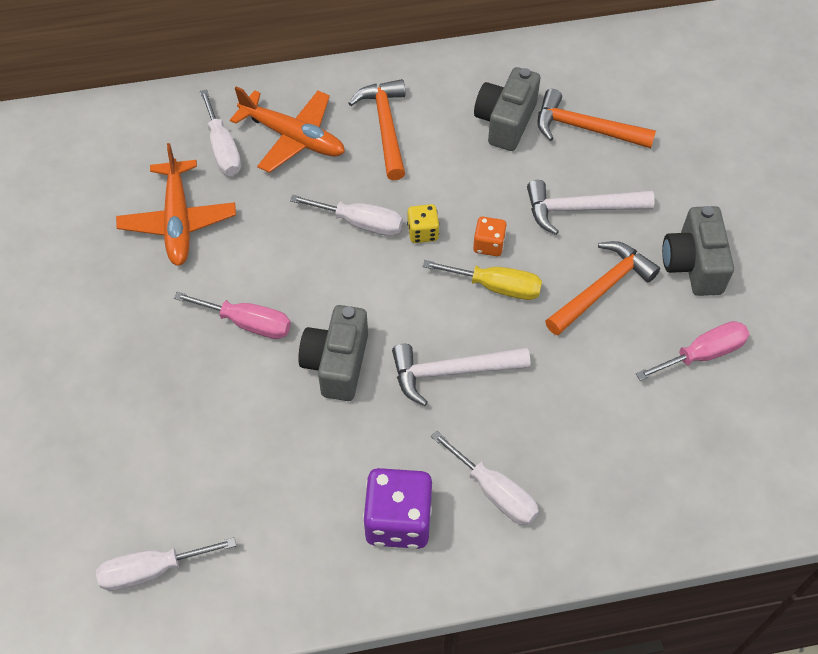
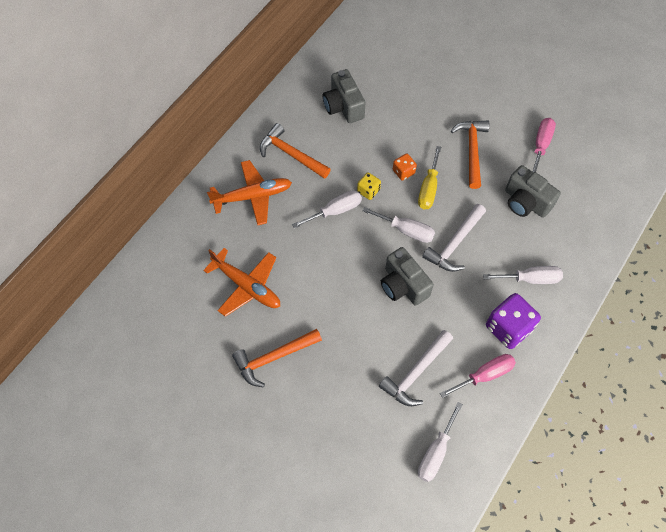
camera: 45 degrees left, 5 degrees up
pink screwdriver [174,292,291,339] -> pink screwdriver moved to [440,354,516,398]
white screwdriver [200,89,241,176] -> white screwdriver moved to [363,207,435,243]
yellow screwdriver [422,260,542,300] -> yellow screwdriver turned 135 degrees clockwise [418,146,441,209]
white hammer [527,180,655,235] -> white hammer moved to [379,330,453,406]
orange hammer [537,89,656,148] -> orange hammer moved to [232,329,322,388]
grey camera [662,206,734,296] -> grey camera moved to [505,165,561,218]

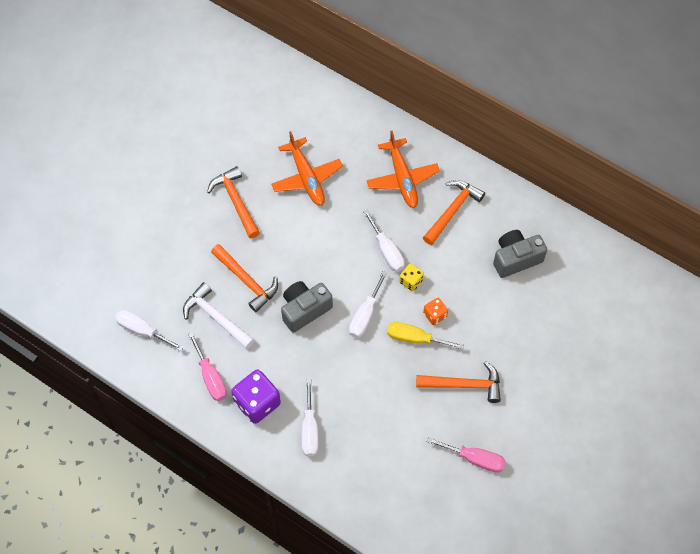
camera: 90 degrees right, 0 degrees up
orange plane [203,248,280,317] -> orange plane turned 60 degrees counterclockwise [271,131,343,206]
white hammer [422,204,486,272] -> none
grey camera [505,165,561,218] -> none
none -> orange hammer [211,244,278,312]

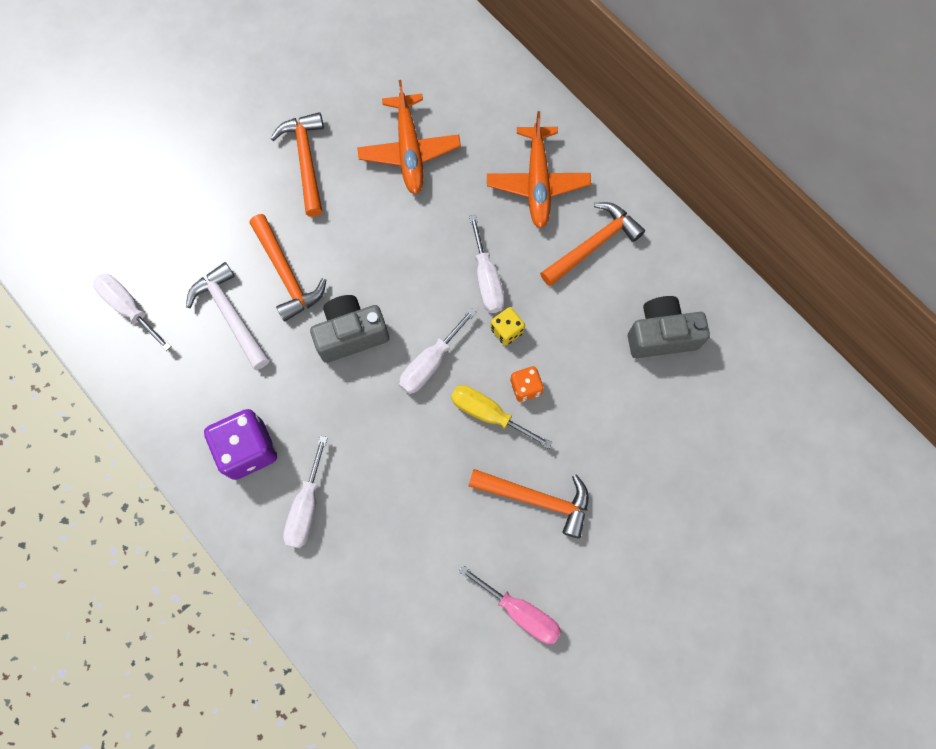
camera: 15 degrees right, 10 degrees up
pink screwdriver [188,332,227,401] -> none

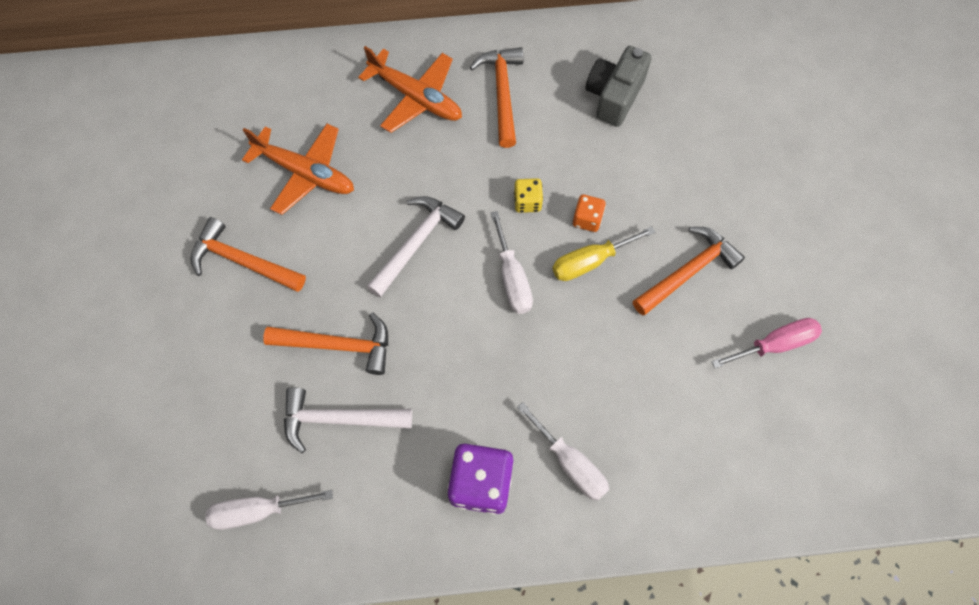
camera: 55 degrees left, 5 degrees down
grey camera [310,295,389,363] -> none
white screwdriver [469,215,505,313] -> none
none -> white hammer [366,196,465,298]

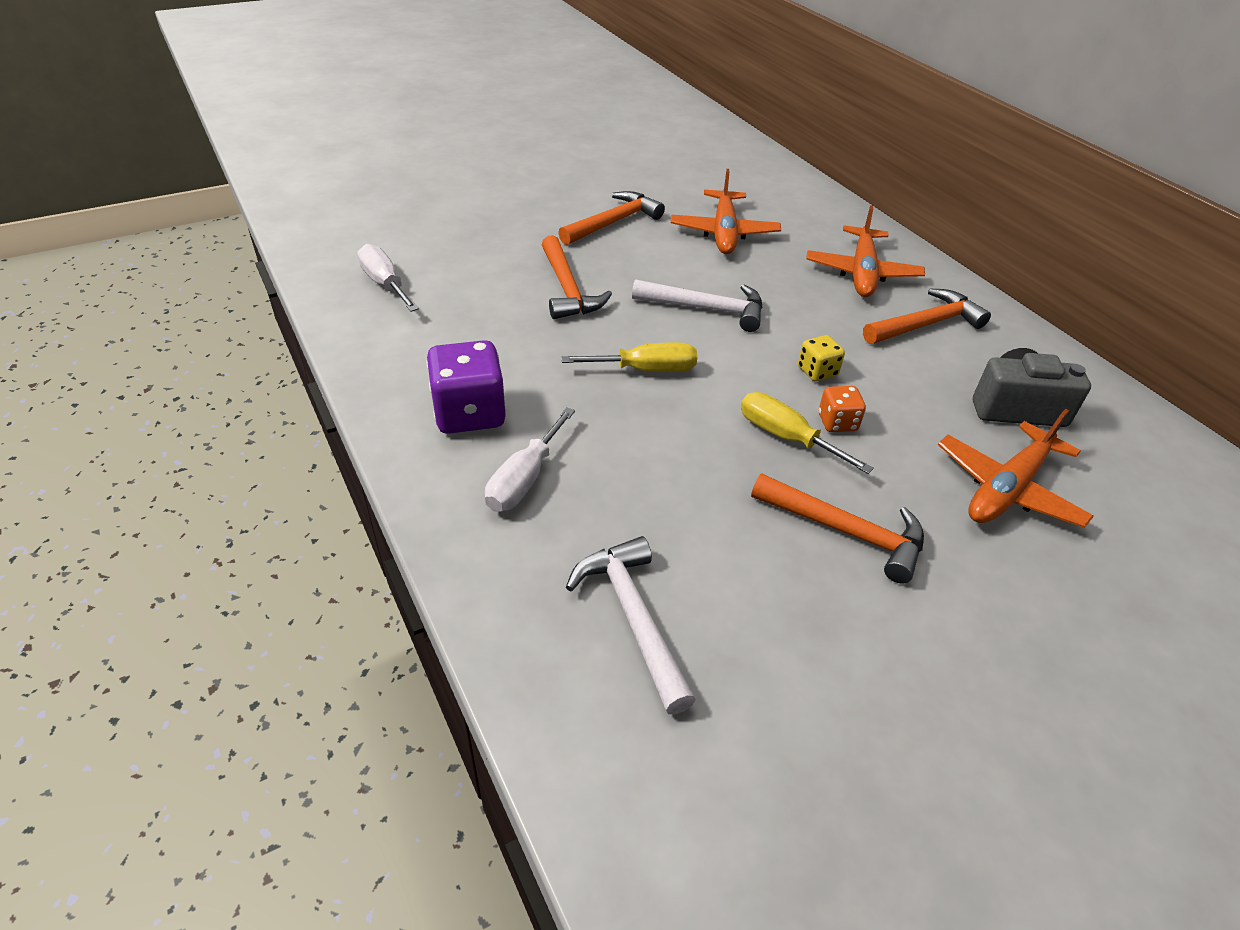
camera: 65 degrees right, 25 degrees down
orange hammer [190,217,306,292] -> orange hammer turned 45 degrees clockwise [558,191,665,245]
white hammer [284,387,412,453] -> white hammer moved to [566,536,696,714]
white screwdriver [491,211,533,314] -> none
pink screwdriver [711,318,822,368] -> none
none -> yellow screwdriver [562,342,697,372]
none -> orange plane [938,409,1094,528]

